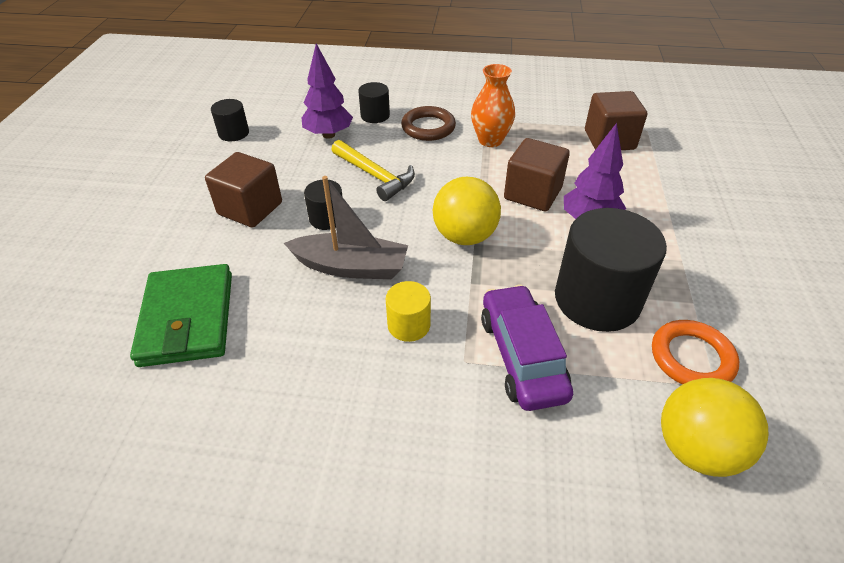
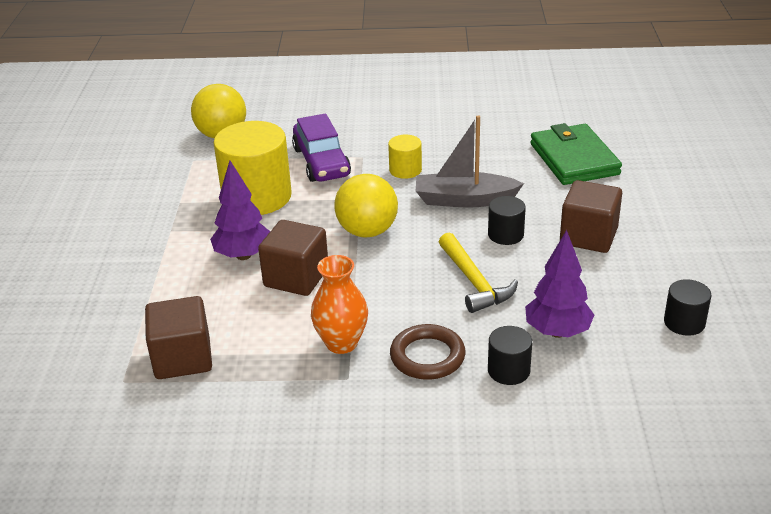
camera: 175 degrees right, 10 degrees down
yellow hammer [331,140,415,201] -> yellow hammer turned 150 degrees counterclockwise [439,233,518,313]
black cylinder [555,208,667,332] -> yellow cylinder [214,121,292,215]
orange ring [652,320,739,384] -> none

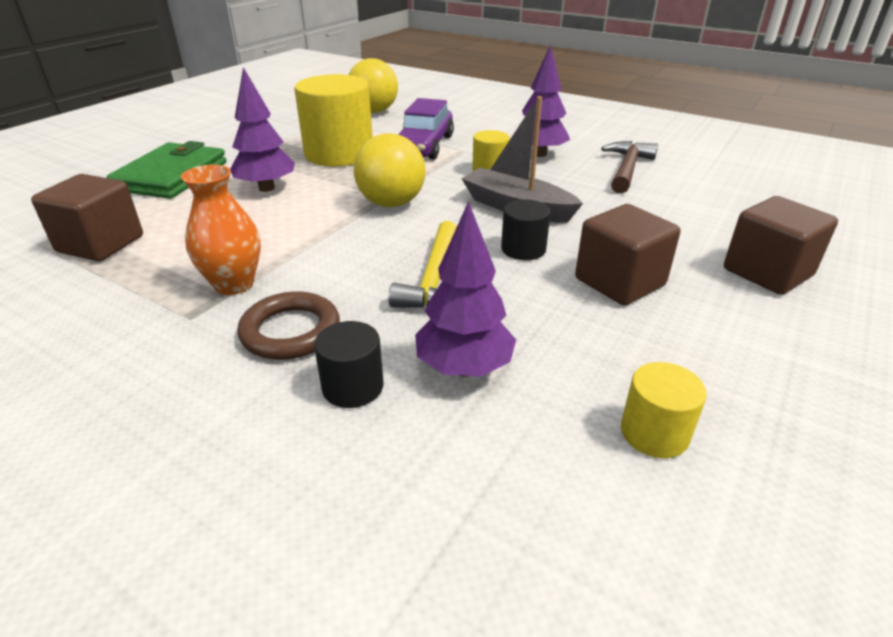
camera: 30 degrees right, 0 degrees up
brown cube [258,220,328,296] -> brown cube moved to [724,196,838,295]
green wallet [530,123,622,185] -> green wallet moved to [106,141,227,199]
black cylinder [664,279,712,336] -> yellow cylinder [621,362,707,458]
none -> purple tree [522,44,570,157]
none -> brown hammer [601,141,658,194]

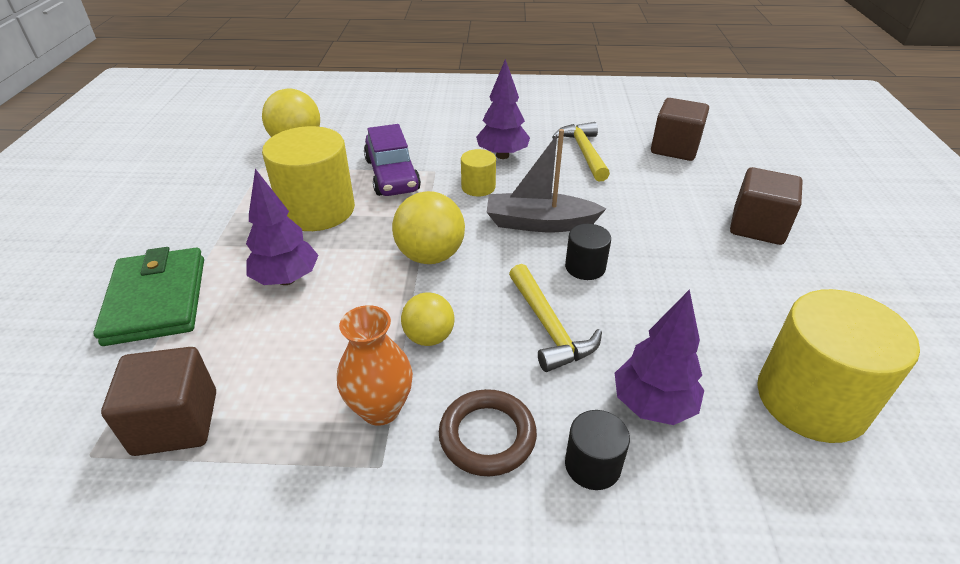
camera: 30 degrees left, 5 degrees up
brown cube [575,204,680,306] -> brown cube moved to [651,98,709,161]
brown hammer [601,141,658,194] -> yellow hammer [552,122,610,182]
yellow cylinder [621,362,707,458] -> yellow cylinder [757,289,920,443], size x2.06
none -> yellow ball [401,292,455,346]

